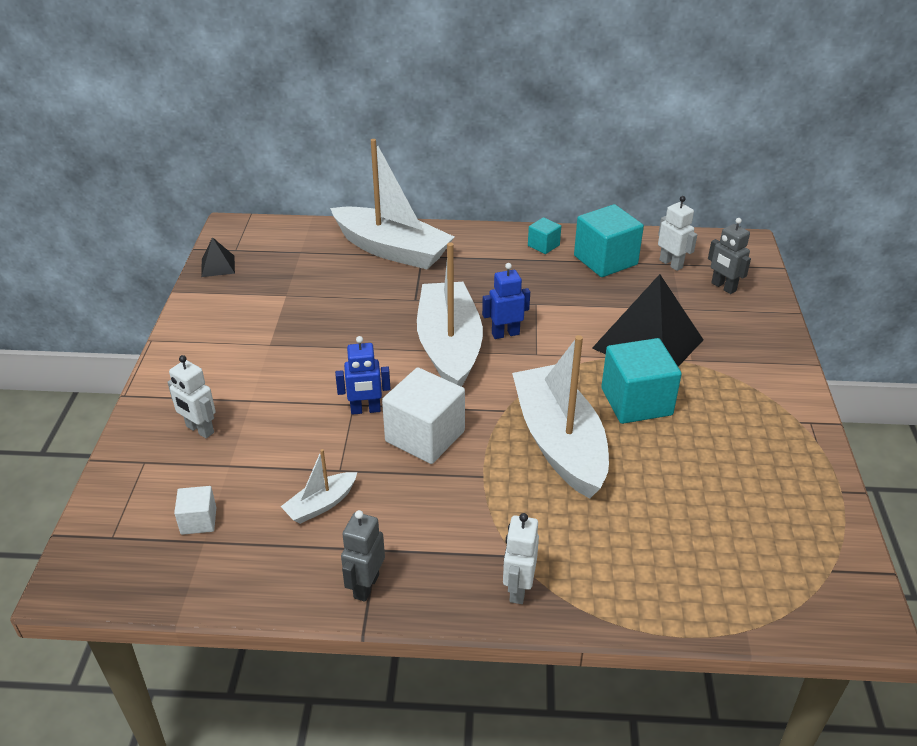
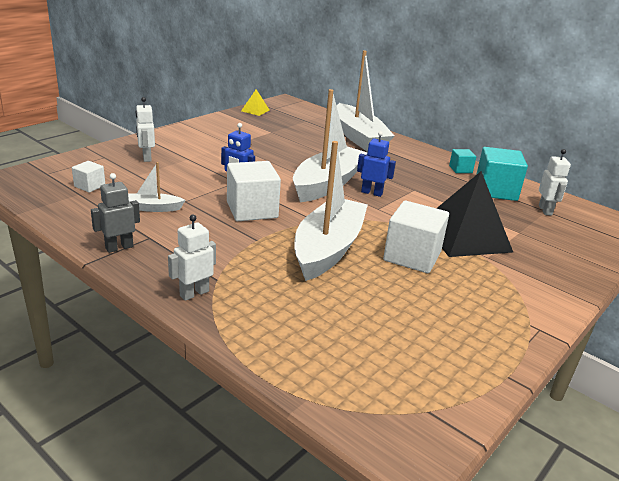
camera: 35 degrees right, 10 degrees down
black pyramid [201,237,235,277] -> yellow pyramid [241,89,269,116]
turquoise cube [601,338,682,424] -> white cube [383,200,449,273]
grey robot [708,218,751,294] -> none

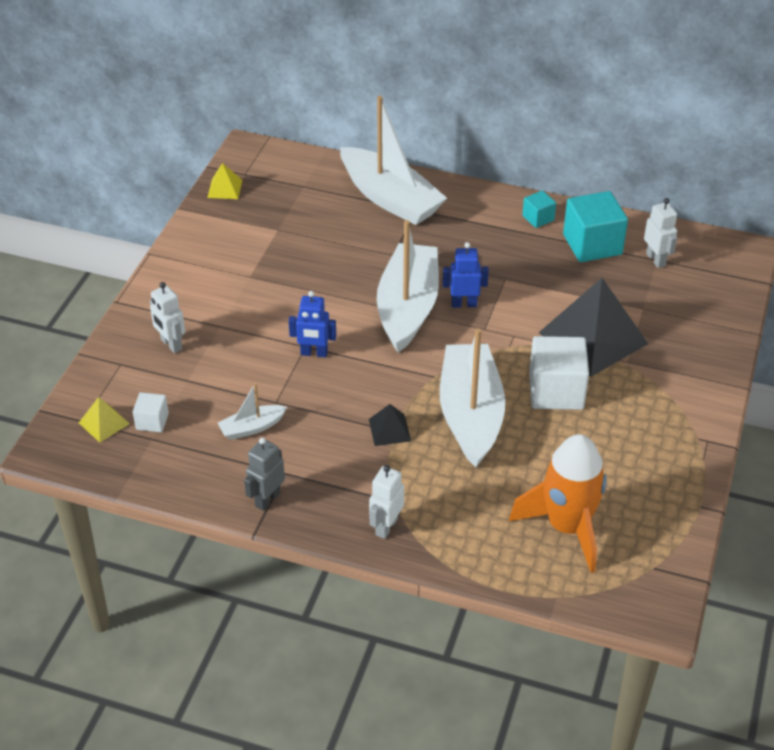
camera: 20 degrees left, 15 degrees up
white cube [227,161,281,221] -> none
none -> yellow pyramid [79,397,130,442]
none -> black pyramid [369,404,411,446]
none -> orange rocket [509,434,607,573]

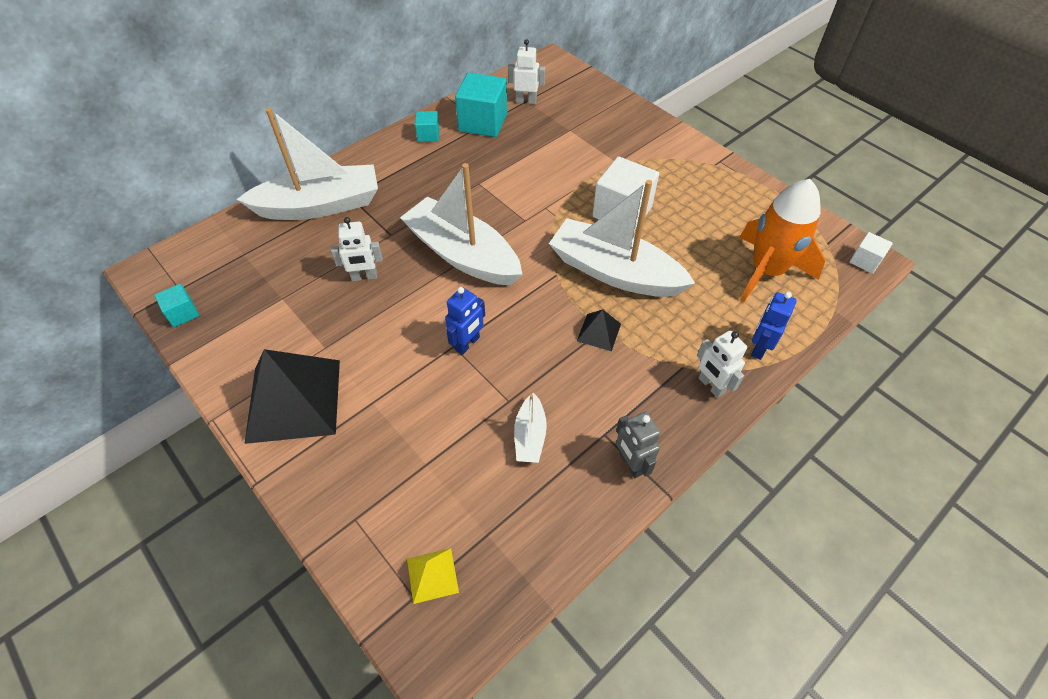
camera: 60 degrees left, 10 degrees up
white cube [133,392,169,432] -> white cube moved to [850,232,893,274]
white robot [150,282,185,353] -> white robot moved to [331,217,383,281]
yellow pyramid [207,163,242,199] -> turquoise cube [155,284,199,327]
blue robot [443,242,489,308] -> blue robot moved to [751,292,797,360]
black pyramid [539,278,648,377] -> black pyramid moved to [244,349,340,444]

